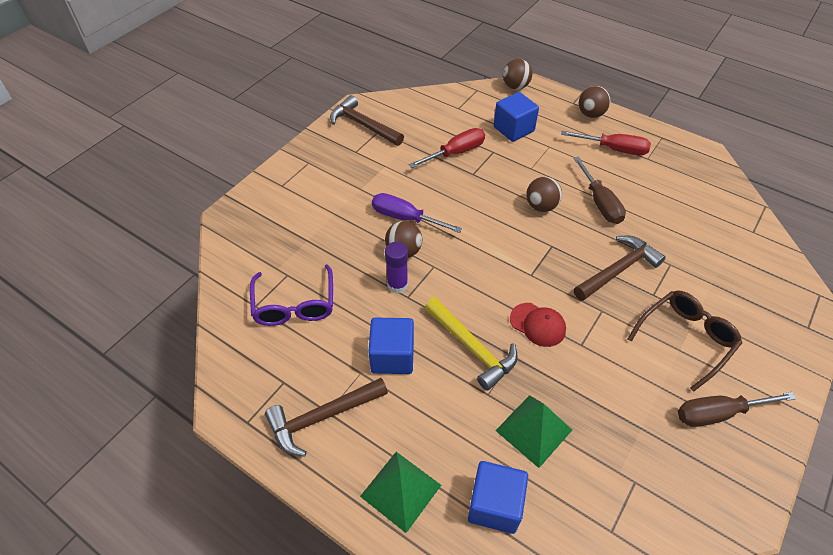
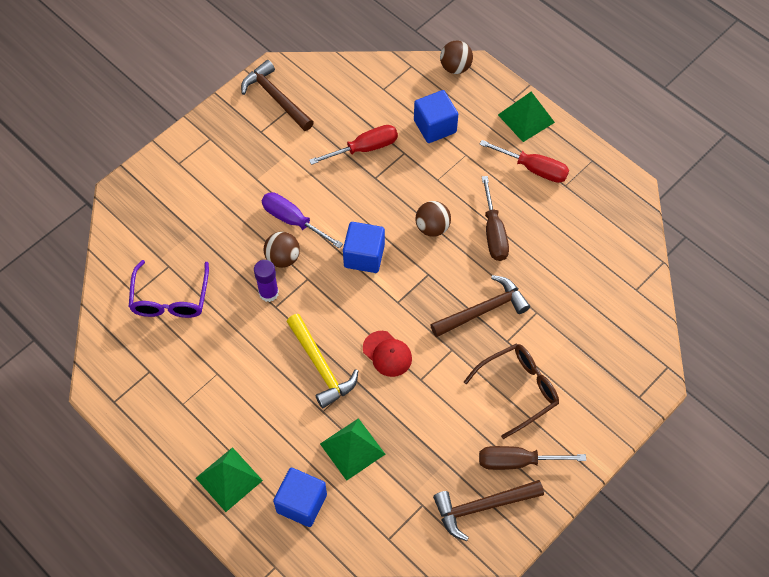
camera: 10 degrees right, 10 degrees up
brown hammer [265,378,388,457] -> brown hammer moved to [433,480,544,541]
blue cube [368,318,414,374] -> blue cube moved to [343,222,385,273]
brown ball [579,86,610,118] -> green pyramid [498,92,555,142]

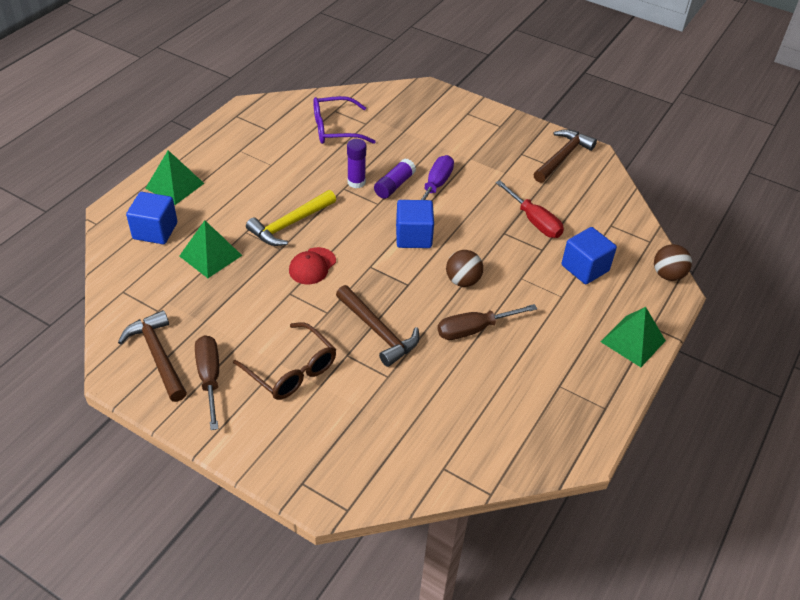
camera: 75 degrees right, 15 degrees down
brown ball [264,232,300,268] -> purple glue stick [374,158,416,199]
red screwdriver [479,140,569,183] -> none

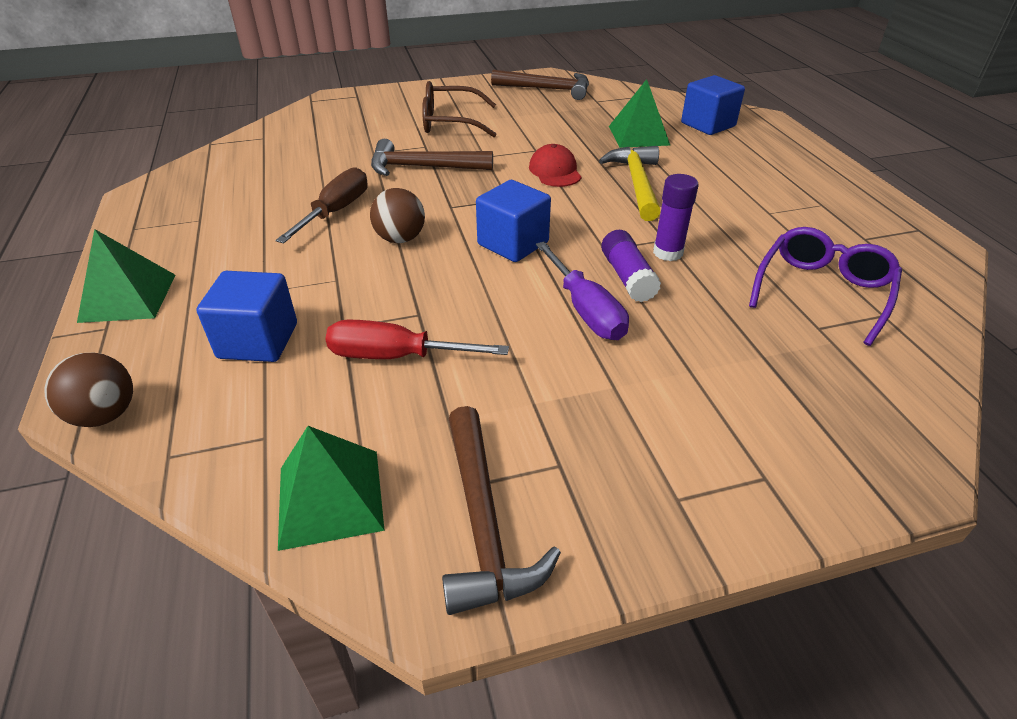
camera: 135 degrees right, 5 degrees down
green pyramid [145,150,204,205] -> green pyramid moved to [278,426,385,551]
brown screwdriver [195,335,219,430] -> none

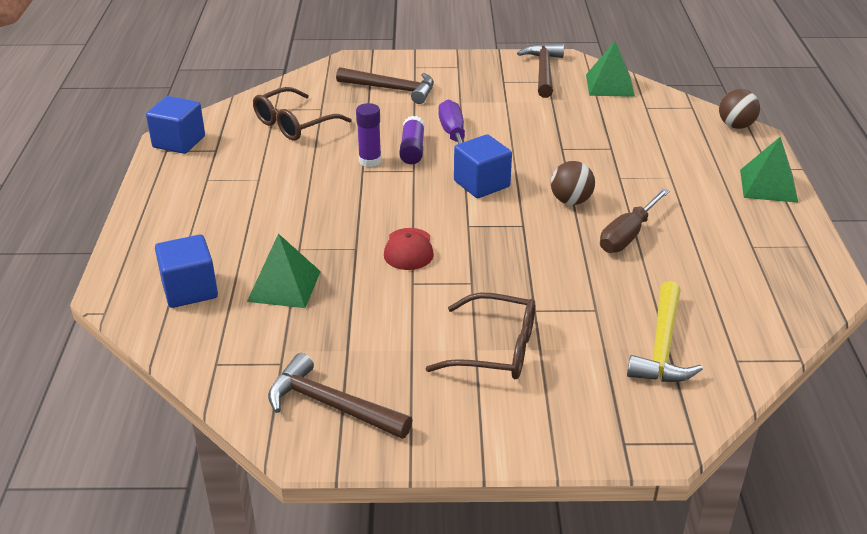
camera: 165 degrees left, 5 degrees down
blue cube [196,271,297,362] -> blue cube moved to [146,96,205,154]
red screwdriver [325,320,509,359] -> none
brown hammer [371,139,493,176] -> brown hammer moved to [336,67,434,104]
yellow hammer [599,146,660,221] -> yellow hammer moved to [627,281,703,382]
purple glasses [749,227,902,346] -> brown glasses [253,87,352,141]

